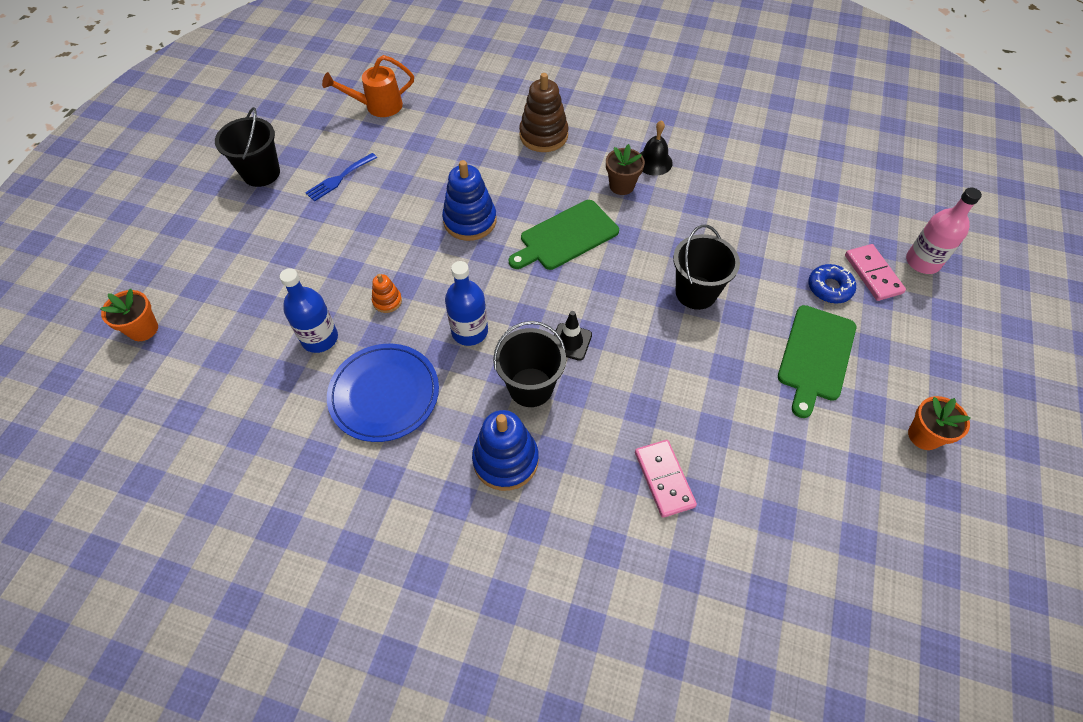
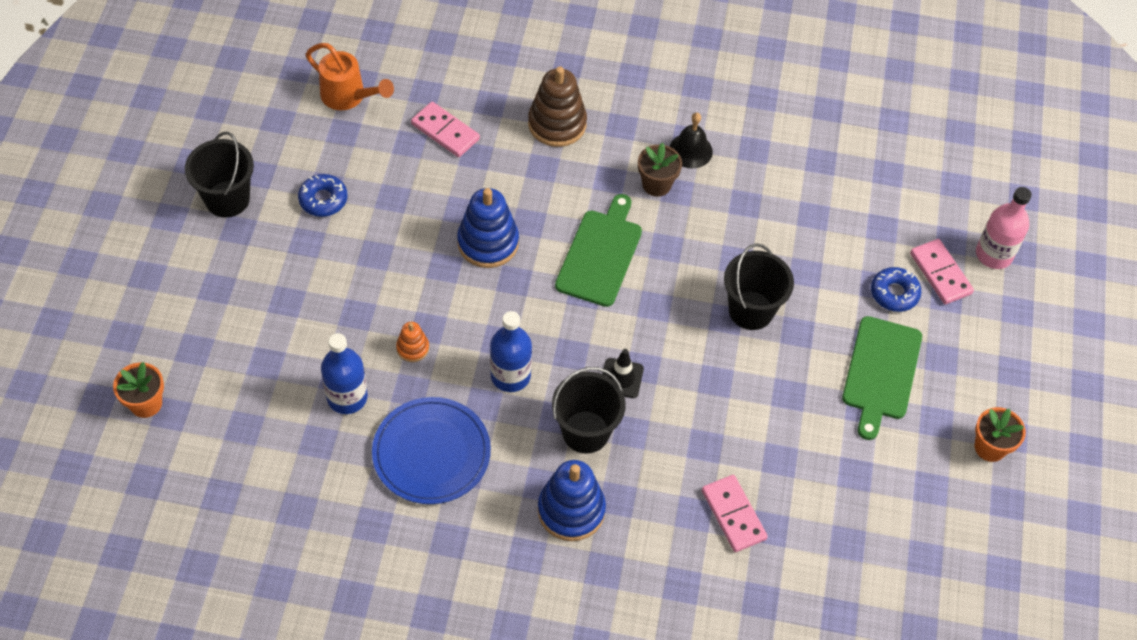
camera: 10 degrees left, 0 degrees up
blue fork [305,153,377,201] -> blue donut [298,174,347,217]
orange watering can [322,55,414,117] -> orange watering can turned 120 degrees counterclockwise [306,43,394,110]
green cutting board [509,200,619,270] -> green cutting board turned 150 degrees clockwise [555,194,642,307]
none -> pink domino [411,102,480,157]

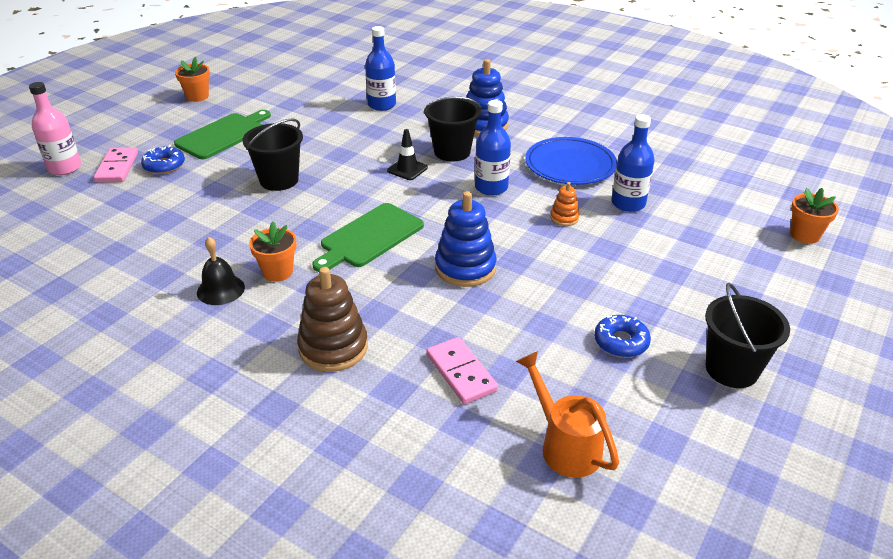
camera: 155 degrees left, 20 degrees down
brown flower pot [638,142,682,197] -> orange flower pot [249,221,296,282]
pink domino [702,475,768,552] -> blue bottle [365,26,396,111]

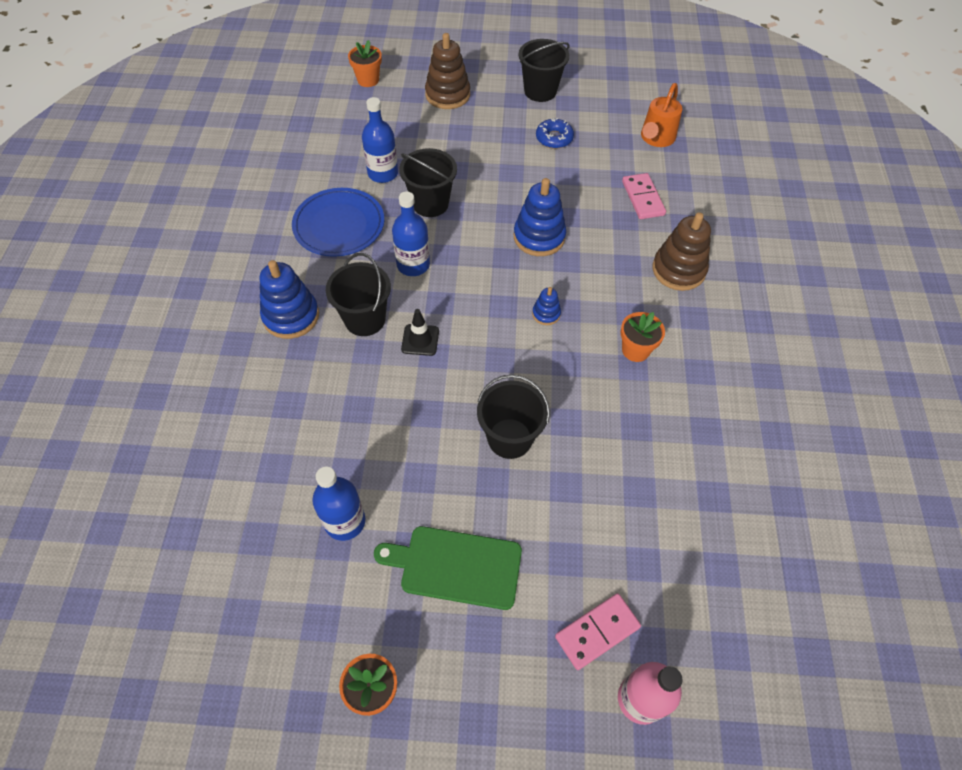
camera: 120 degrees left, 20 degrees up
blue donut [141,145,185,174] -> none
black bell [197,237,245,305] -> none
green cutting board [312,203,424,272] -> blue stacking toy [532,287,561,325]
blue bottle [365,26,396,111] -> blue bottle moved to [312,466,365,541]
pink domino [426,337,498,404] -> pink domino turned 45 degrees counterclockwise [622,173,666,219]
orange stacking toy [550,182,580,226] -> black bucket [399,148,457,217]
none -> brown stacking toy [425,33,470,109]

